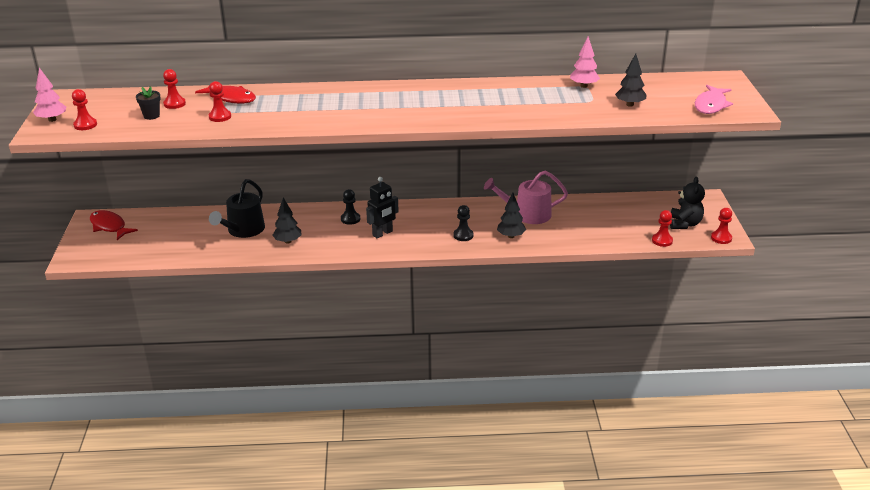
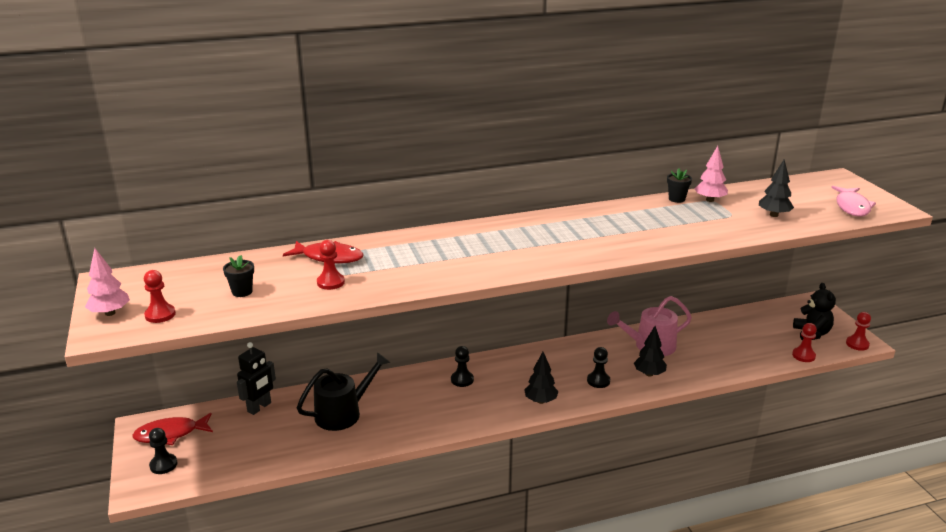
camera: 15 degrees left, 5 degrees down
red fish [90,210,138,240] -> red fish turned 45 degrees counterclockwise [132,413,213,445]
red pawn [163,69,186,109] -> none
black watering can [209,179,265,238] -> black watering can turned 135 degrees counterclockwise [297,352,390,431]
black tree [272,198,302,244] -> black tree moved to [524,352,559,404]
black robot [366,177,399,238] -> black robot moved to [237,342,276,415]
none -> black pawn [149,428,177,474]
none -> black flower pot [667,168,692,203]

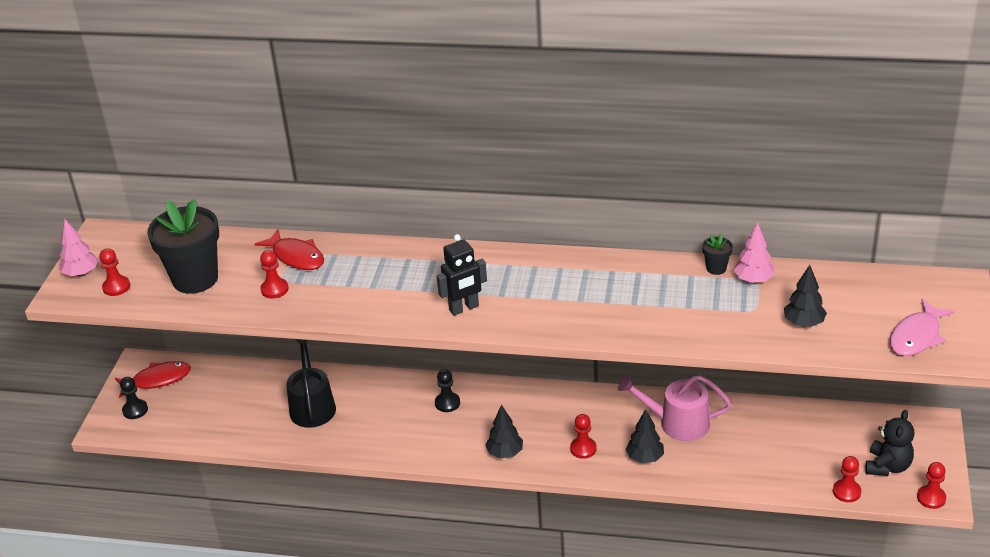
camera: 30 degrees right, 10 degrees up
red fish [132,413,213,445] -> red fish turned 150 degrees clockwise [115,361,191,398]
black flower pot [223,255,254,297] -> black flower pot [147,199,219,294], size x2.34
black robot [237,342,276,415] -> black robot moved to [437,234,487,316]
black watering can [297,352,390,431] -> black watering can turned 90 degrees counterclockwise [286,339,336,428]
black pawn [587,347,610,388] -> red pawn [570,414,597,459]

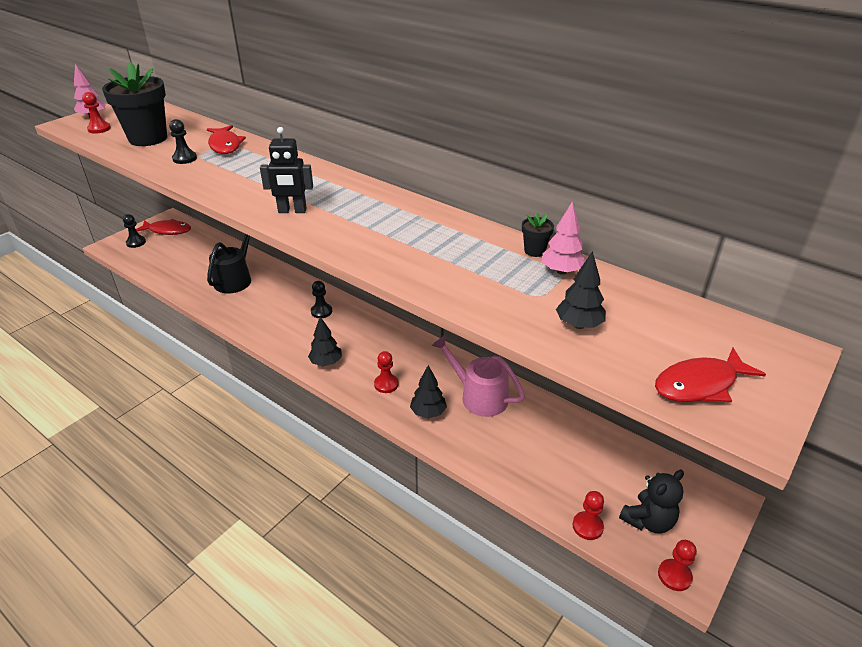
camera: 25 degrees right, 0 degrees up
red pawn [260,250,289,299] -> black pawn [169,119,197,164]
pink fish [889,299,955,356] -> red fish [655,348,766,402]

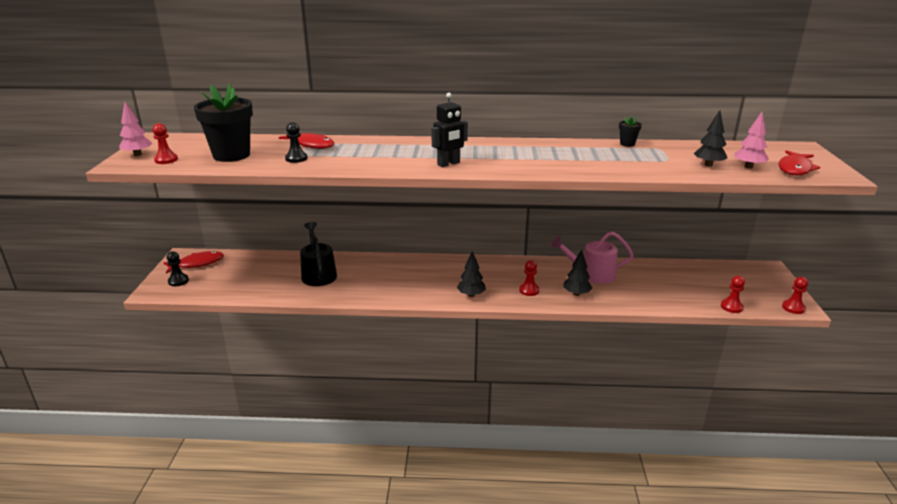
camera: 35 degrees left, 10 degrees down
black pawn [311,281,332,318] -> none
pink tree [542,202,586,275] -> pink tree moved to [734,112,769,168]
black teddy bear [619,470,684,533] -> none

